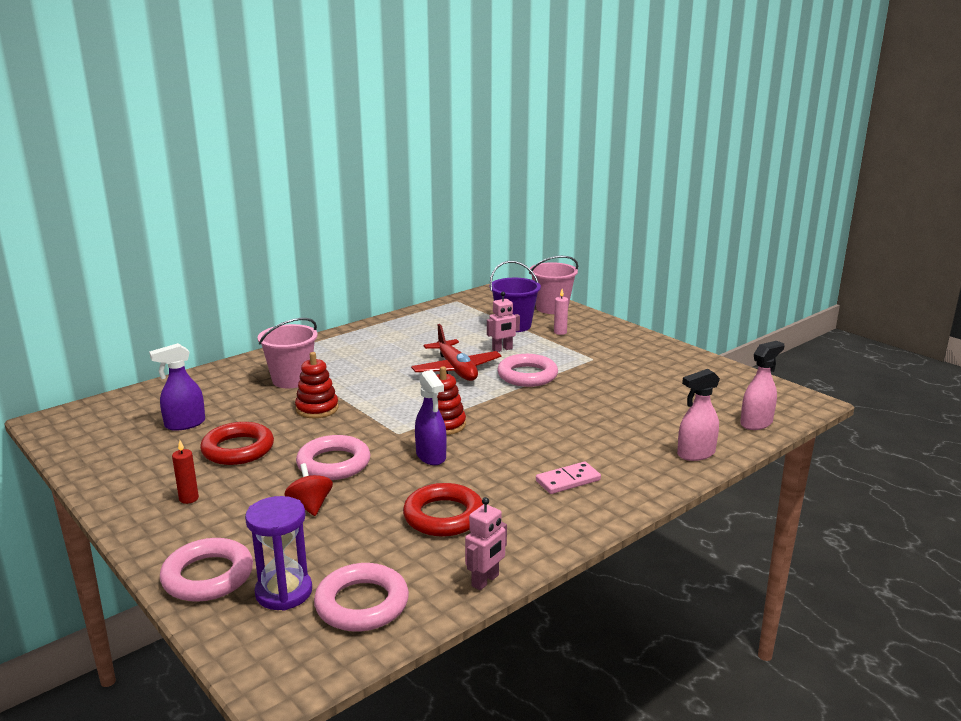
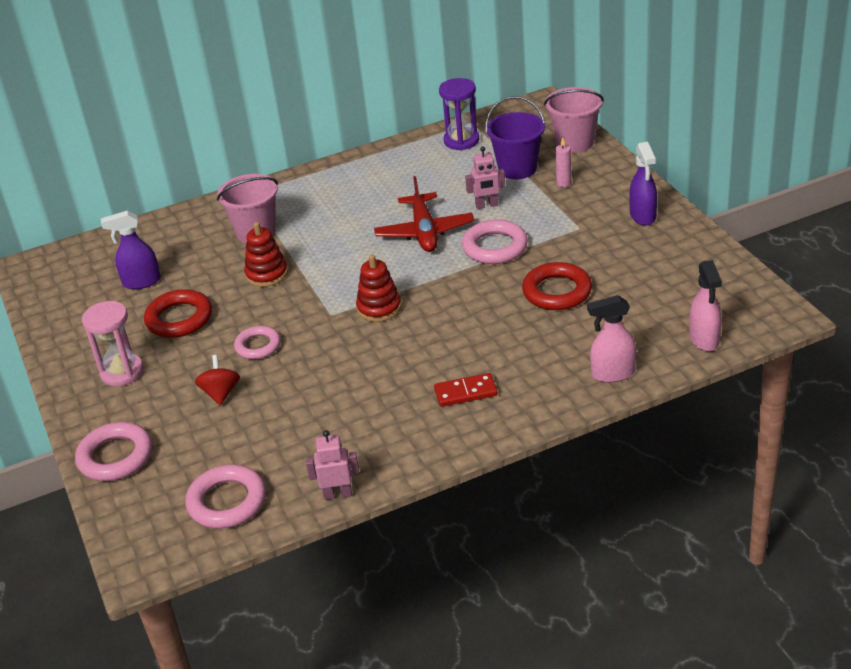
camera: 20 degrees right, 15 degrees up
red candle [172,440,199,504] -> pink hourglass [82,301,144,386]
purple hourglass [245,496,312,611] -> purple hourglass moved to [439,78,479,151]
pink ring [296,435,370,480] -> pink ring [234,326,281,359], size x0.66
red ring [403,483,483,537] -> red ring moved to [522,262,592,310]
purple spray bottle [415,370,447,465] -> purple spray bottle moved to [629,142,657,226]
pink robot [465,497,507,590] -> pink robot turned 150 degrees counterclockwise [306,430,359,500]
pink domino [536,462,601,494] -> red domino [434,373,498,407]
pink spray bottle [740,341,784,430] -> pink spray bottle turned 105 degrees clockwise [689,260,722,351]

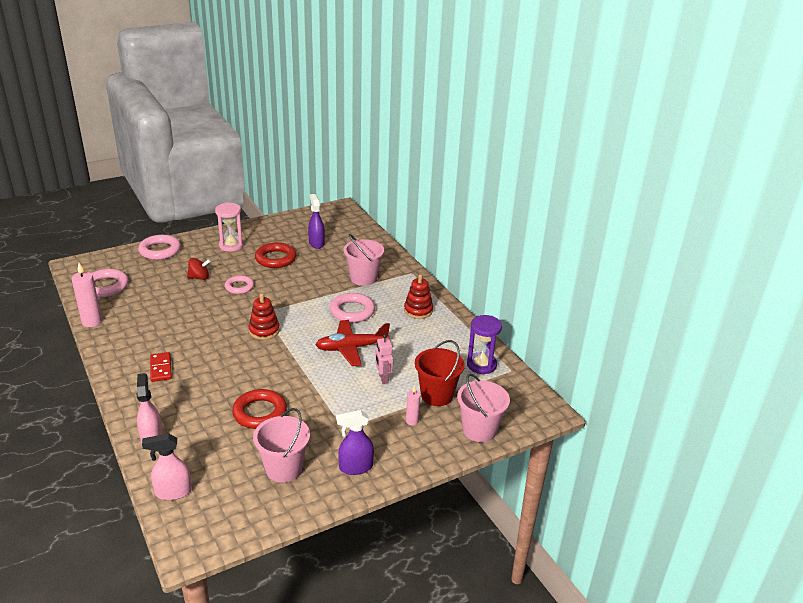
camera: 80 degrees right, 5 degrees down
red stacking toy [244,222,288,287] -> red stacking toy moved to [404,274,433,319]
pink robot [306,430,359,500] -> pink candle [72,263,102,327]
pink ring [462,220,528,264] -> pink ring moved to [330,293,375,323]
purple bucket [485,96,545,179] -> red bucket [415,340,465,406]
none -> pink bucket [253,408,310,483]

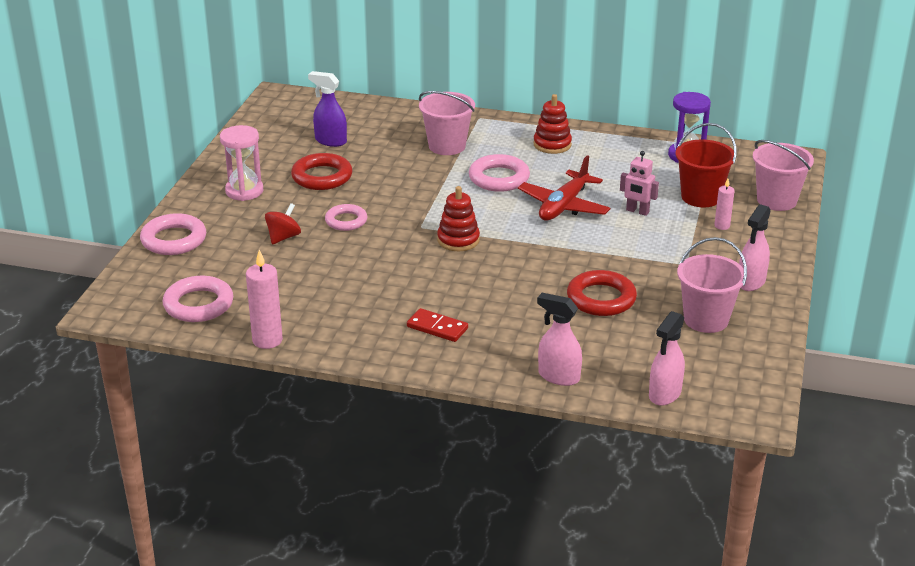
camera: 45 degrees left, 0 degrees up
purple spray bottle [336,410,374,475] -> pink spray bottle [739,204,771,291]

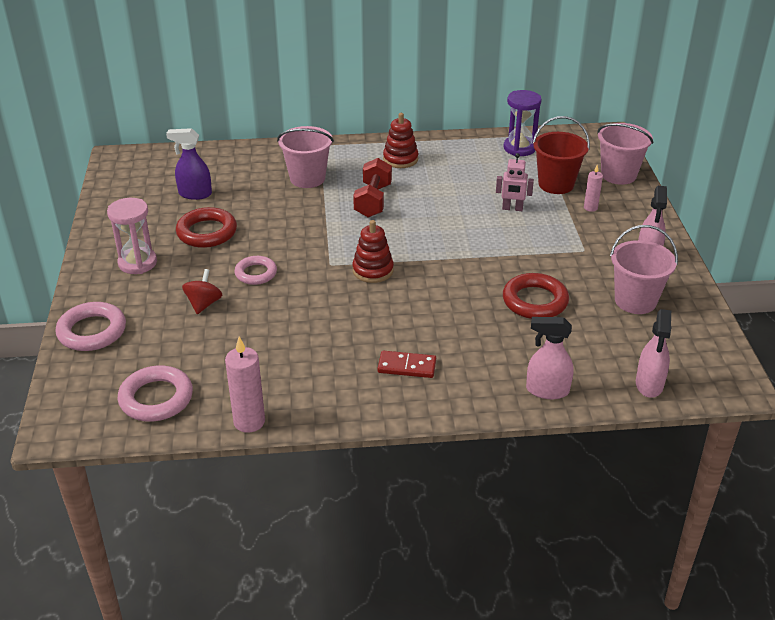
camera: 20 degrees left, 5 degrees up
pink ring [469,154,530,192] -> red dumbbell [353,158,392,217]
red plane [518,155,610,221] -> none

